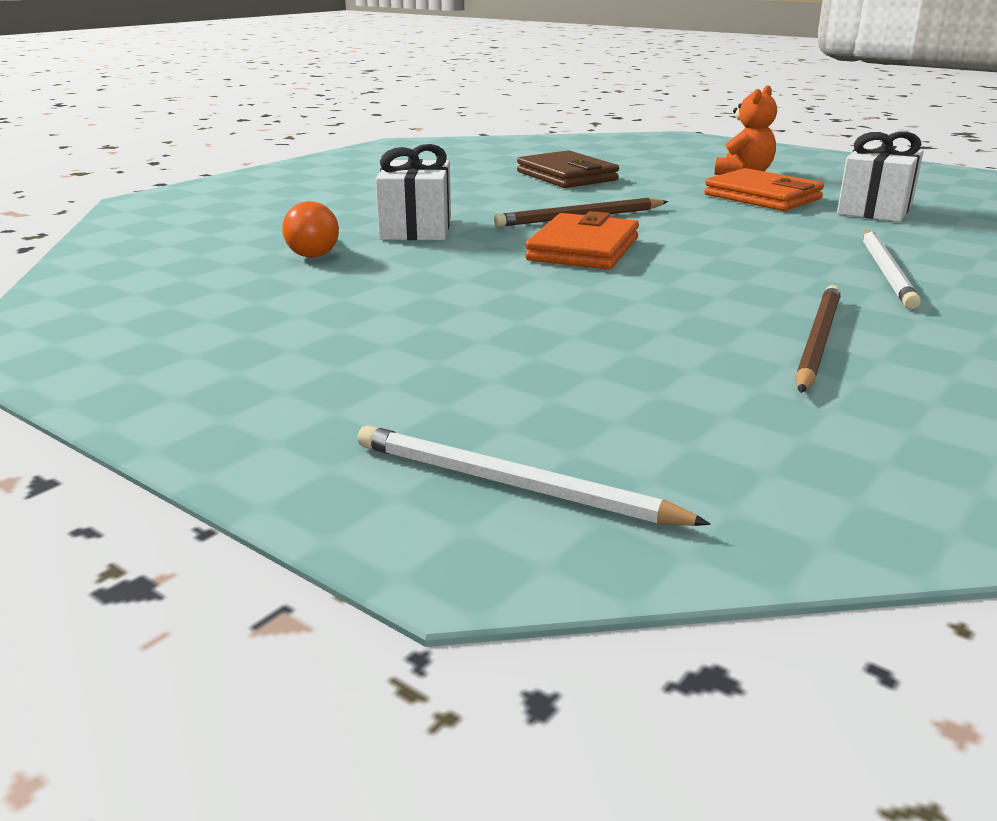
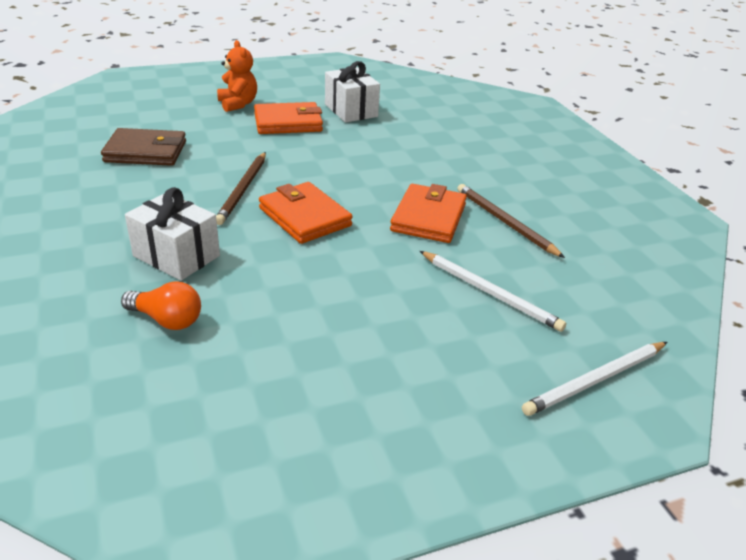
camera: 60 degrees left, 10 degrees up
white pencil [863,230,921,309] -> white pencil moved to [420,251,566,332]
none -> orange wallet [390,184,467,243]

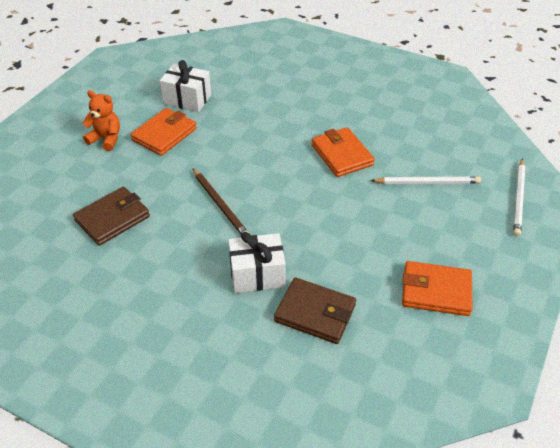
camera: 40 degrees left, 10 degrees up
orange light bulb [121,281,201,330] -> brown wallet [274,278,356,344]
orange wallet [259,182,353,244] -> orange wallet moved to [402,261,473,316]
brown pencil [457,184,565,258] -> none

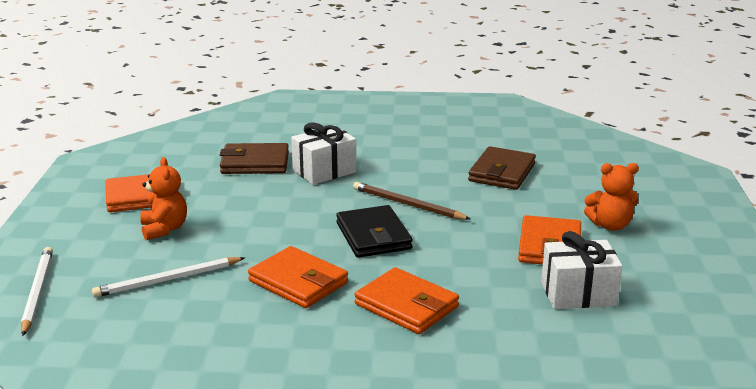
camera: 155 degrees right, 20 degrees down
none -> orange teddy bear [140,157,187,240]
none -> black wallet [336,205,413,258]
none -> orange wallet [355,267,459,334]

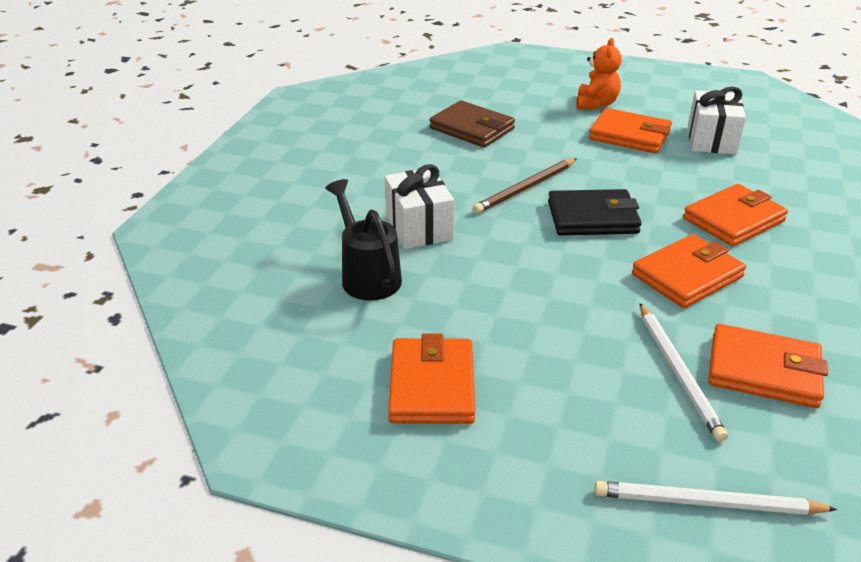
camera: 75 degrees left, 10 degrees up
orange teddy bear [140,157,187,240] -> none
brown wallet [220,143,289,174] -> black watering can [325,179,402,301]
none -> orange wallet [708,324,828,408]

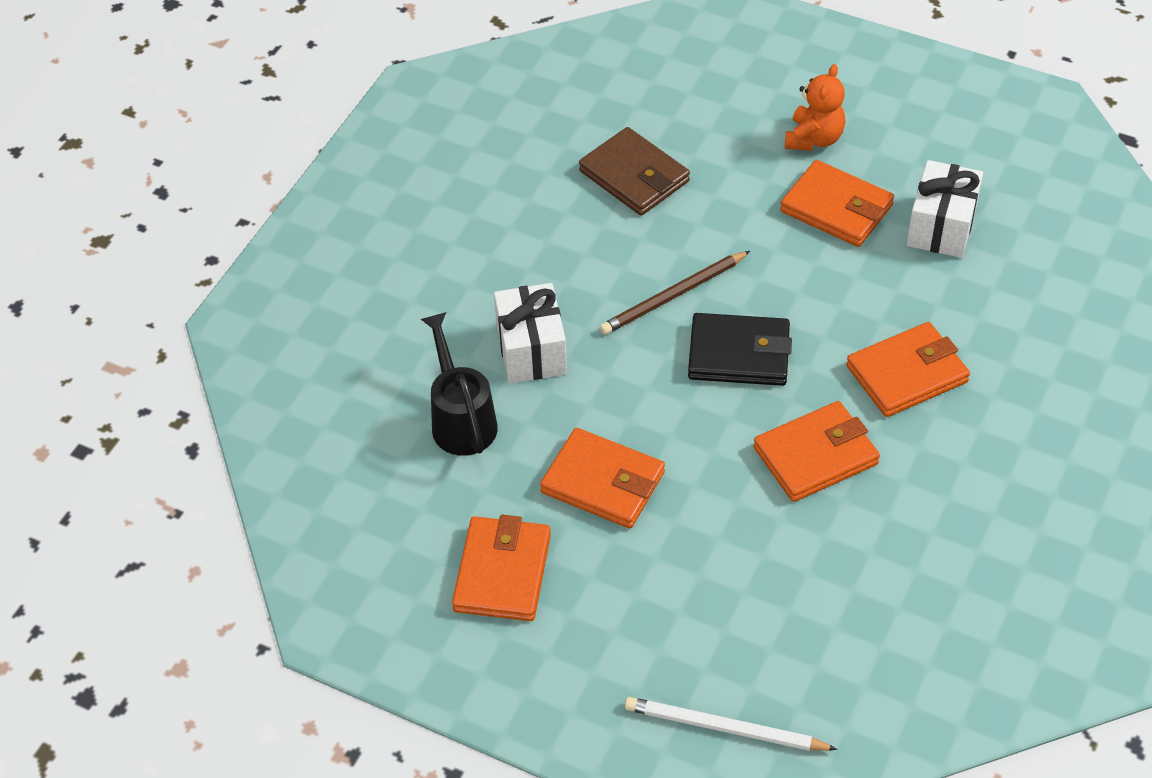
camera: 10 degrees right, 15 degrees up
white pencil [639,303,728,442] -> none
orange wallet [708,324,828,408] -> orange wallet moved to [540,428,665,528]

